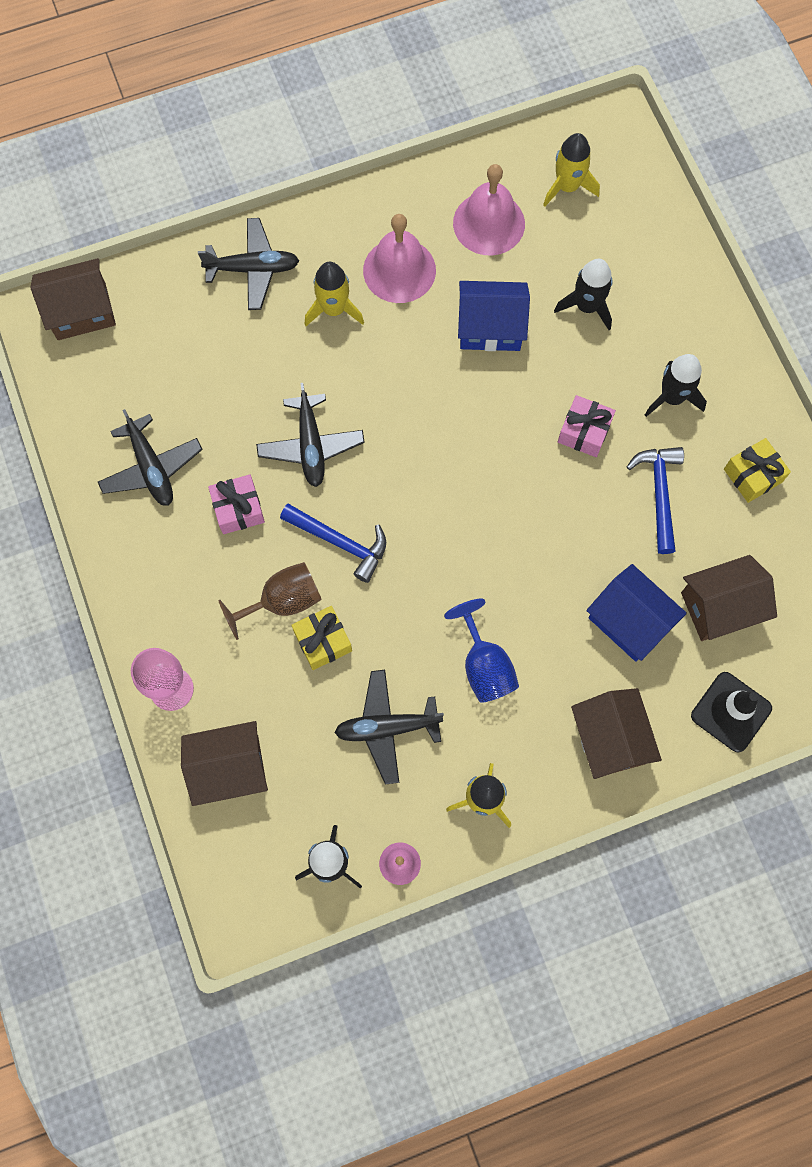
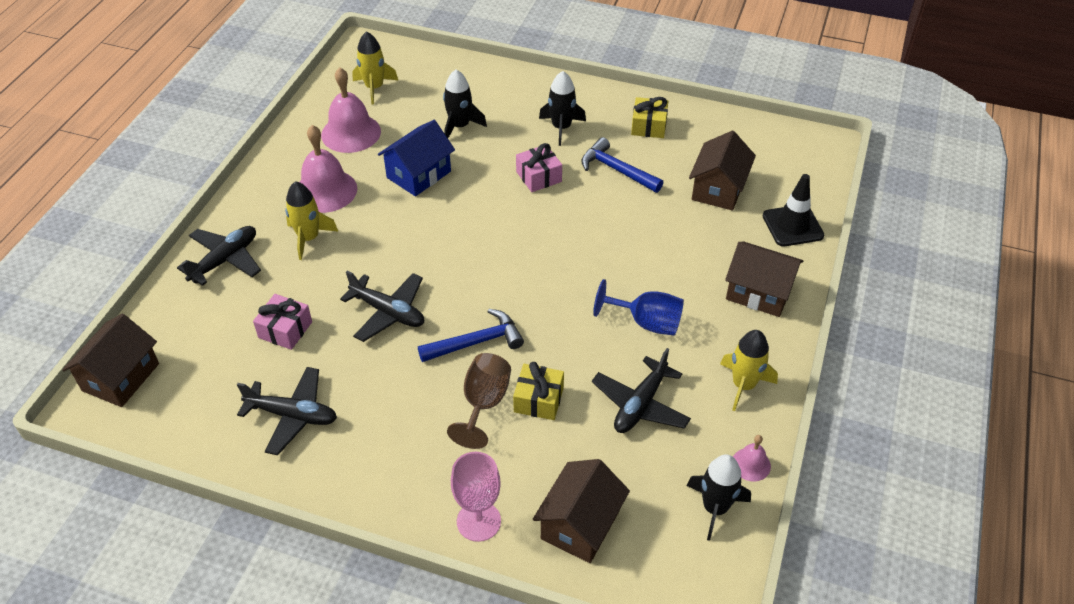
camera: 50 degrees left, 25 degrees down
pink gift [208,474,265,534] -> pink gift moved to [253,294,312,350]
blue house [586,564,687,662] -> none

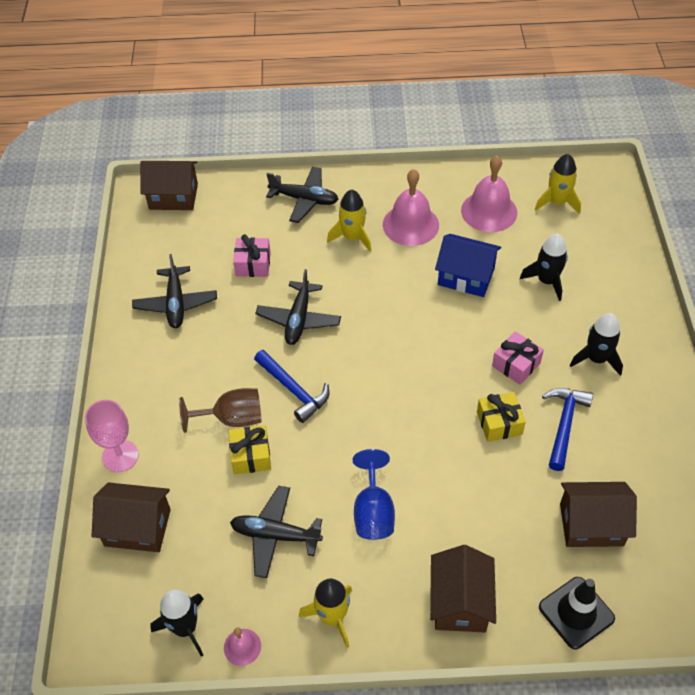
camera: 70 degrees right, 5 degrees up
yellow gift [631,97,668,138] -> yellow gift moved to [477,392,526,442]

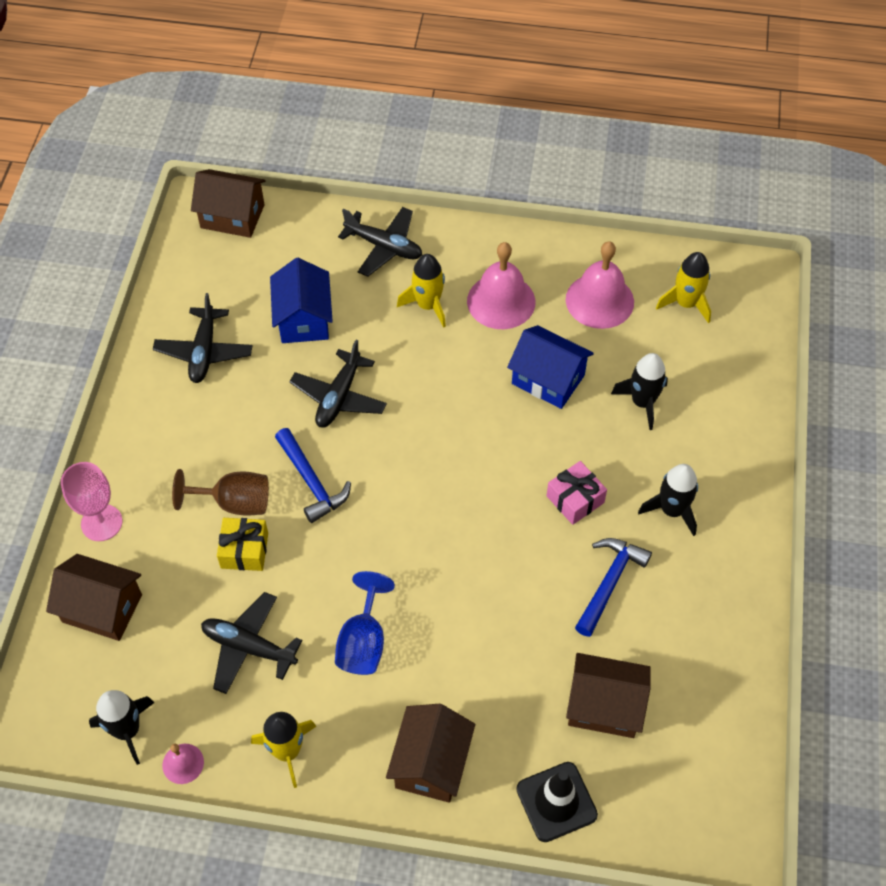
camera: 10 degrees right, 5 degrees up
pink gift [233,234,271,277] -> blue house [270,258,333,343]
yellow gift [477,392,526,442] -> none

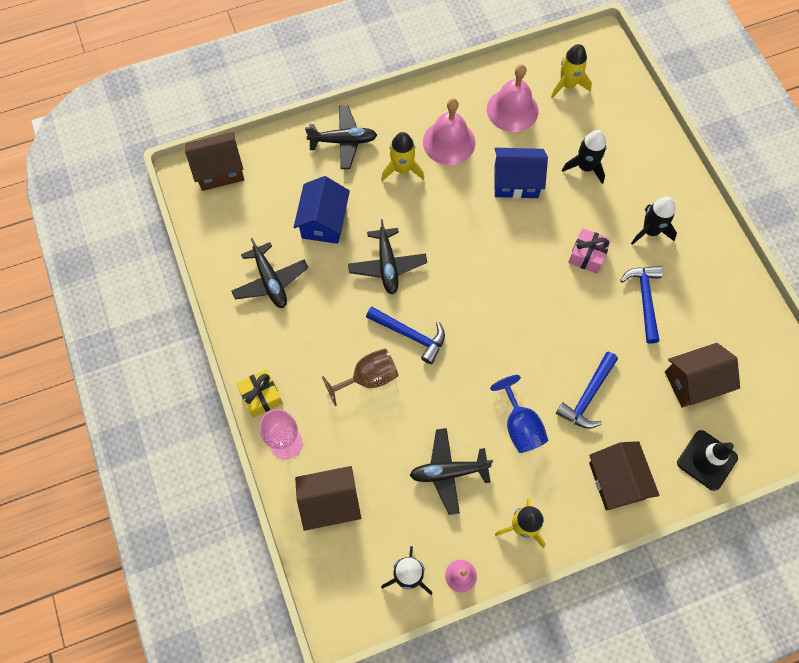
camera: 30 degrees left, 10 degrees up
yellow gift [217,518,268,571] -> yellow gift moved to [236,369,283,418]
blue house [270,258,333,343] -> blue house turned 45 degrees clockwise [294,176,350,244]
none -> blue hammer [556,352,618,429]

